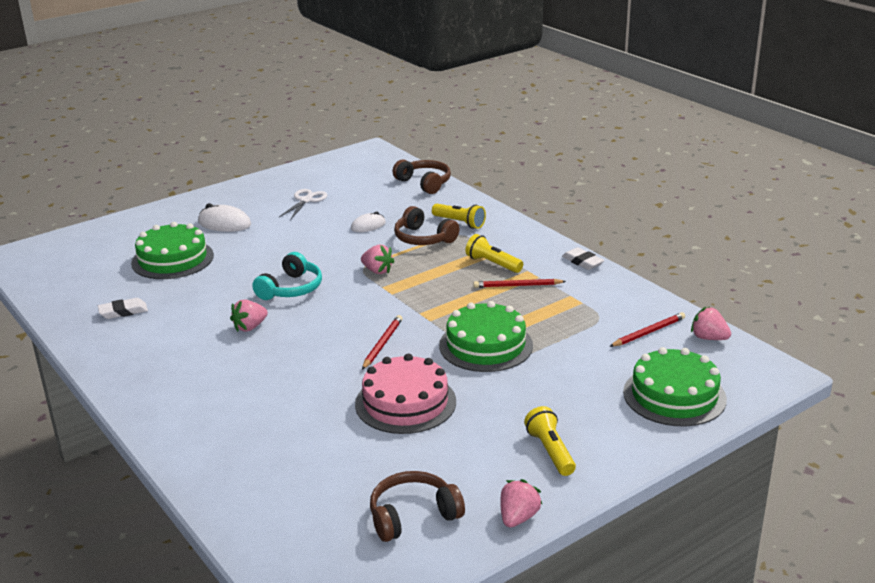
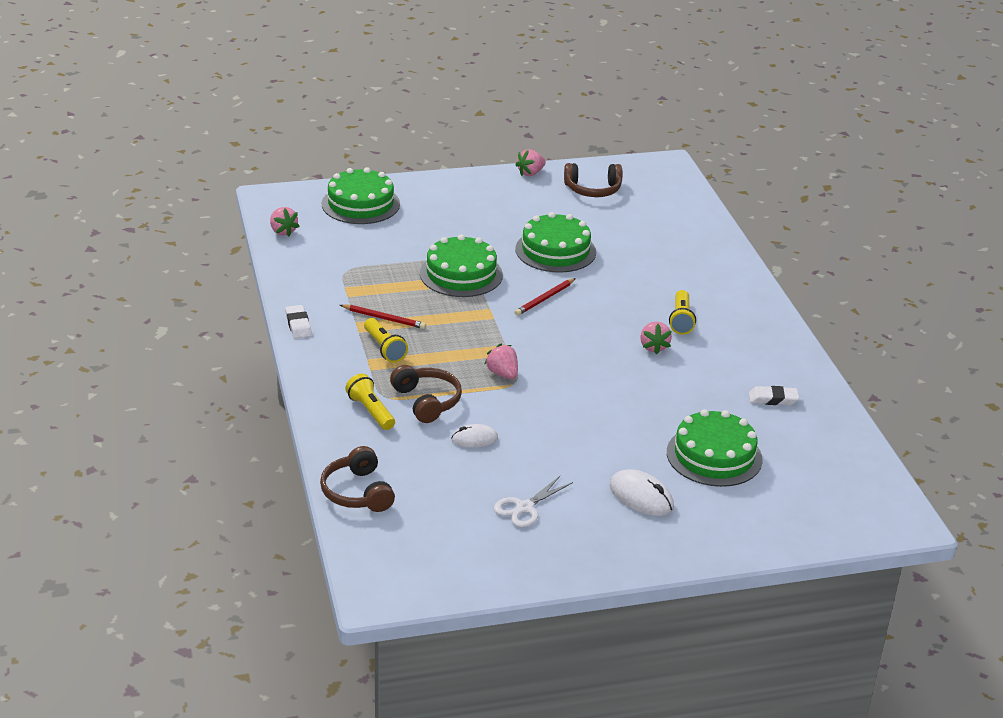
camera: 160 degrees left, 5 degrees up
pink strawberry [230,299,268,332] -> pink strawberry turned 105 degrees clockwise [640,322,672,355]
turquoise headphones [252,252,322,300] -> none
pink cake [355,354,456,434] -> green cake [515,212,596,273]
yellow flashlight [524,406,576,476] -> yellow flashlight moved to [669,290,696,335]
red pencil [609,312,685,347] -> none

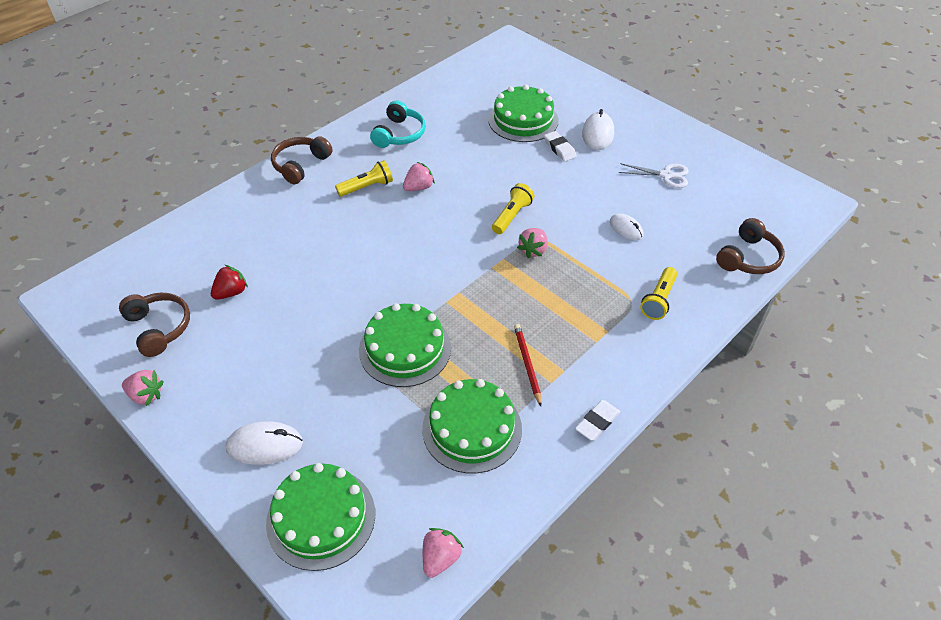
camera: 120 degrees left, 15 degrees up
yellow flashlight [364,318,408,362] -> yellow flashlight moved to [492,183,534,234]
brown headphones [390,365,462,423] -> brown headphones moved to [271,136,333,184]
green cake [515,212,596,273] -> green cake moved to [422,379,522,474]
red pencil [515,278,576,316] -> none
white eraser [749,386,799,405] -> white eraser moved to [544,131,577,162]
none -> red strawberry [211,265,248,300]
none -> white mouse [226,421,303,465]
none -> turquoise headphones [370,100,426,148]

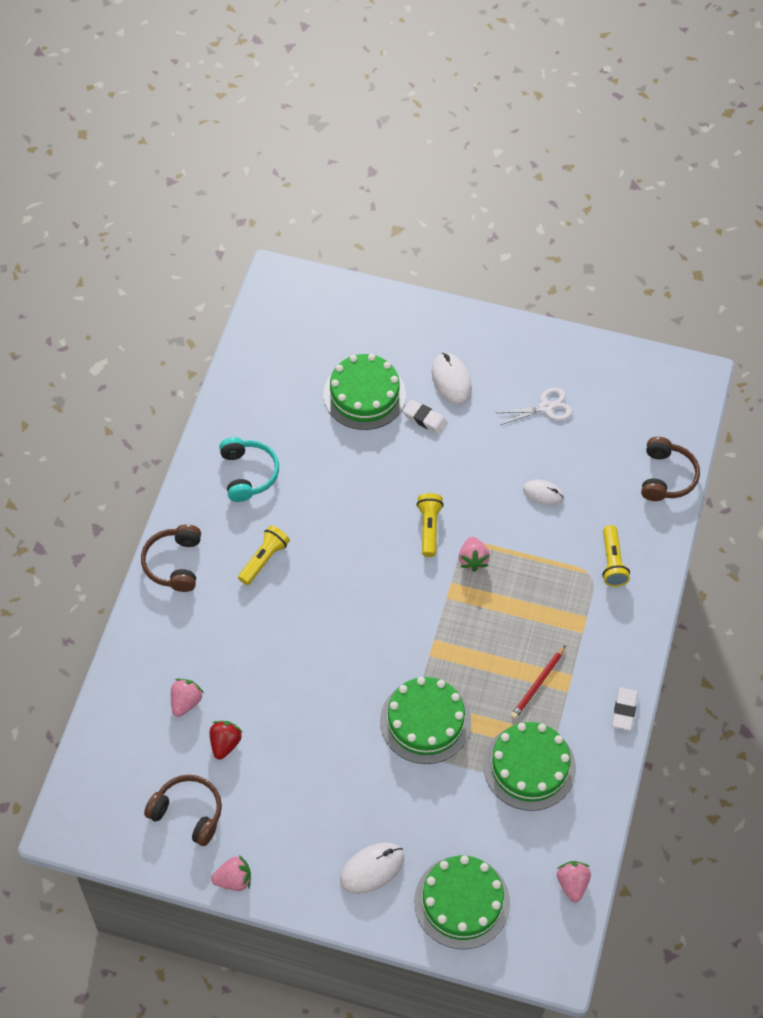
camera: 30 degrees left, 10 degrees up
pink strawberry [403,162,435,191] -> pink strawberry moved to [171,679,204,717]
red pencil [514,324,541,406] -> red pencil turned 105 degrees counterclockwise [511,645,566,719]

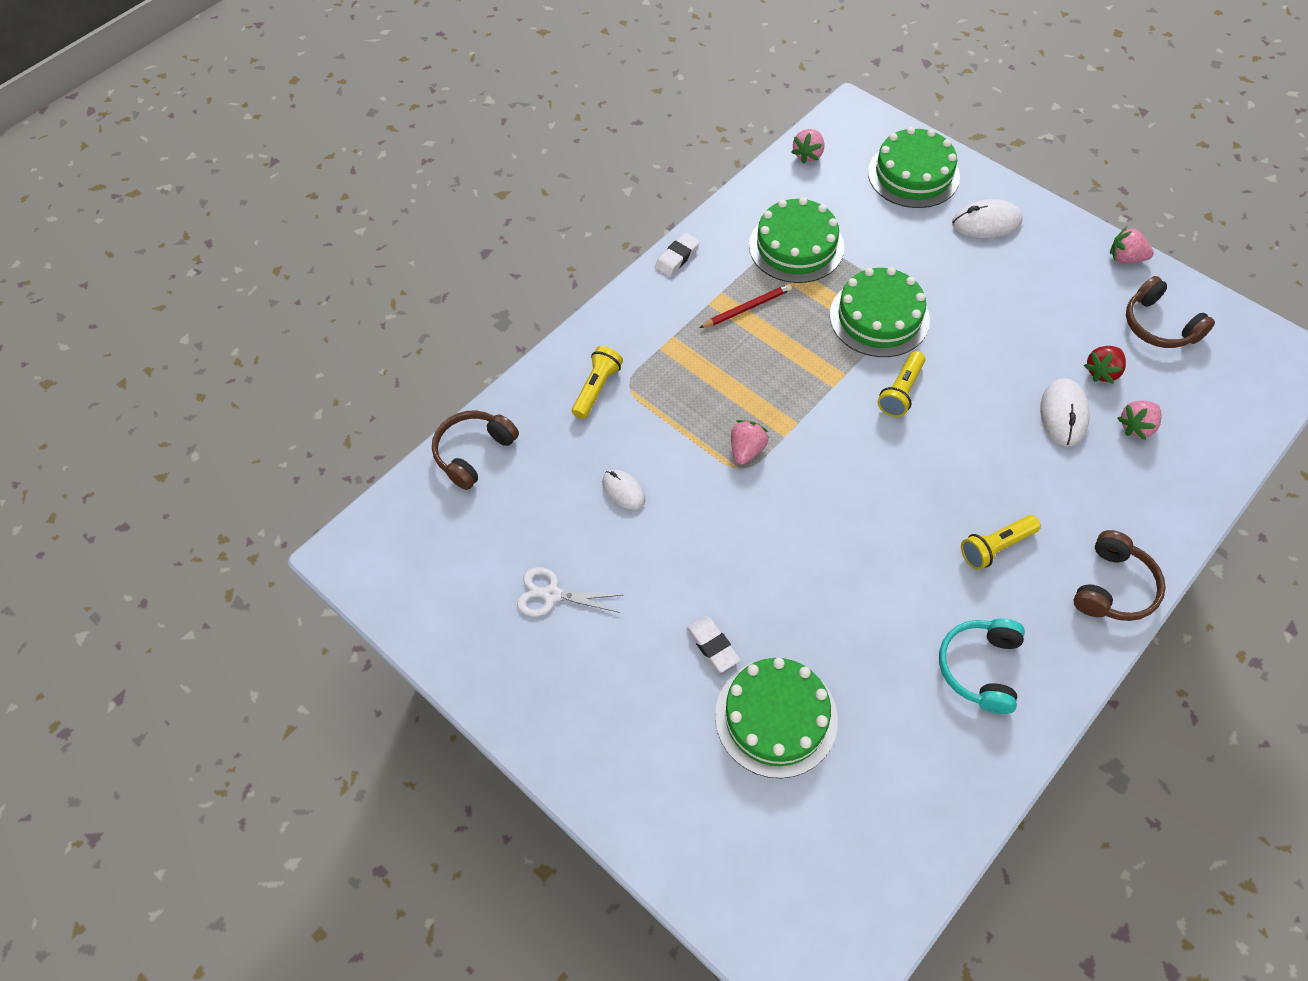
camera: 150 degrees left, 0 degrees up
yellow flashlight [417,493,444,557] -> yellow flashlight moved to [878,351,925,417]
white mouse [432,353,472,405] -> white mouse moved to [1040,378,1090,447]

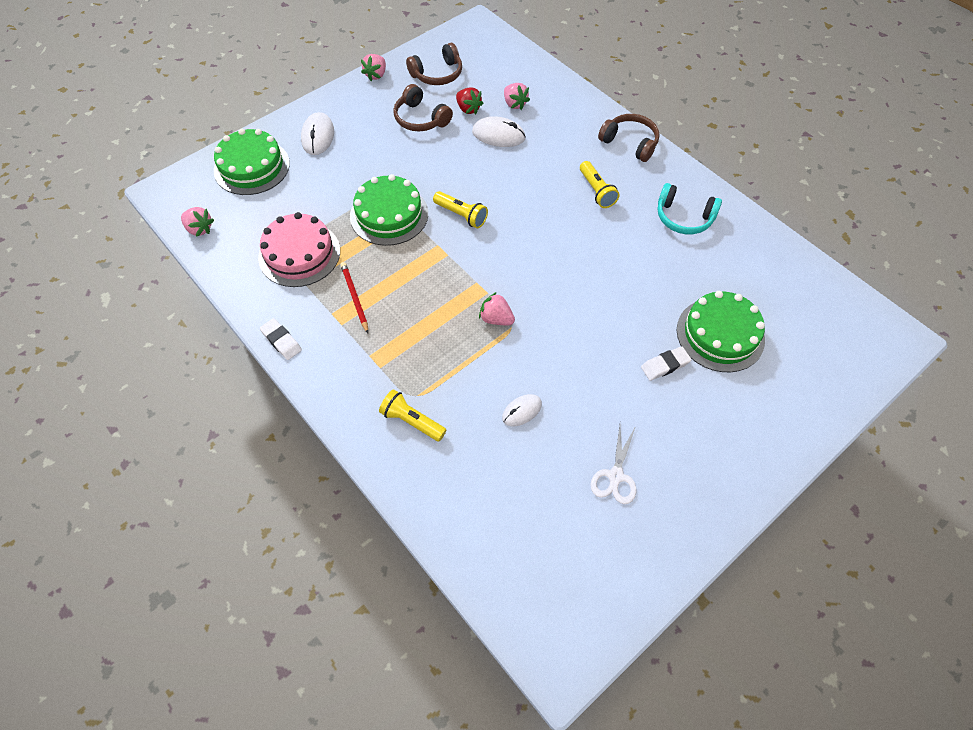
camera: 85 degrees left, 0 degrees up
brown headphones [432,410,519,490] -> brown headphones moved to [393,84,453,131]
green cake [749,197,844,283] -> pink cake [258,212,340,287]

